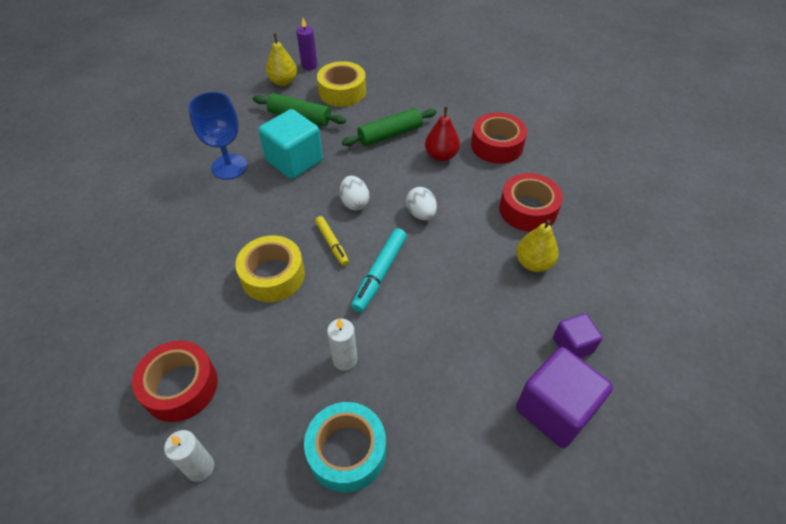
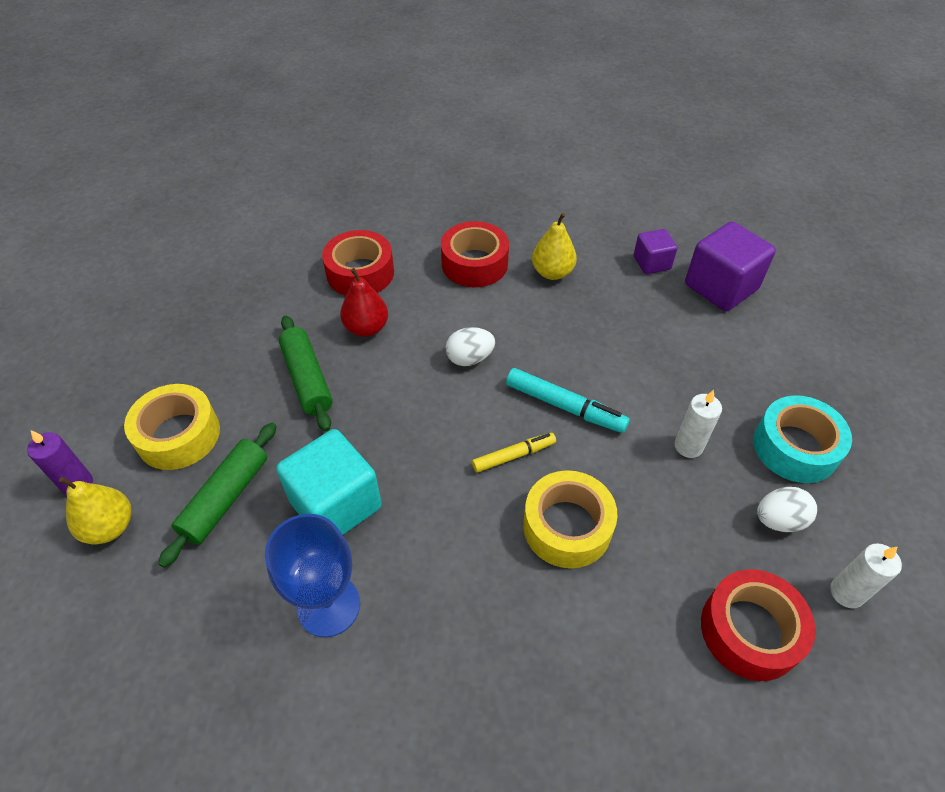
camera: 85 degrees left, 0 degrees up
white egg [340,176,369,210] -> white egg moved to [757,487,817,532]

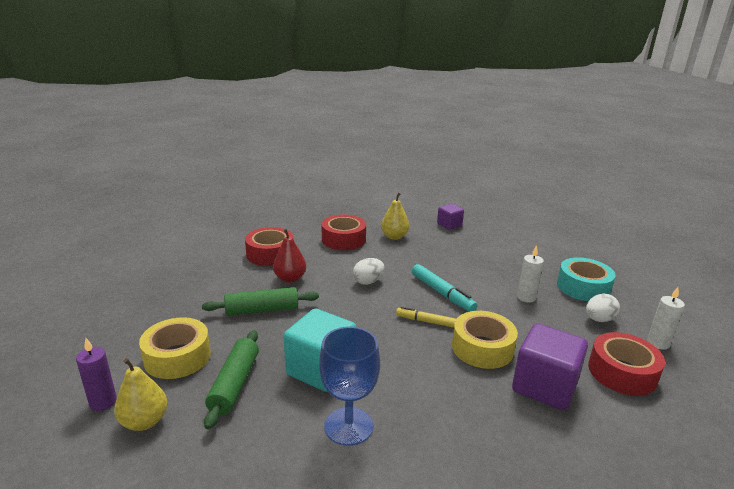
camera: 20 degrees left, 25 degrees down
green rolling pin [279,315,333,432] -> green rolling pin turned 60 degrees counterclockwise [202,287,319,316]
yellow marker [472,433,556,472] -> yellow marker turned 120 degrees counterclockwise [396,306,456,328]
turquoise marker [506,368,630,433] -> turquoise marker turned 45 degrees clockwise [412,264,477,312]
purple cube [685,221,776,311] -> purple cube moved to [512,324,588,410]

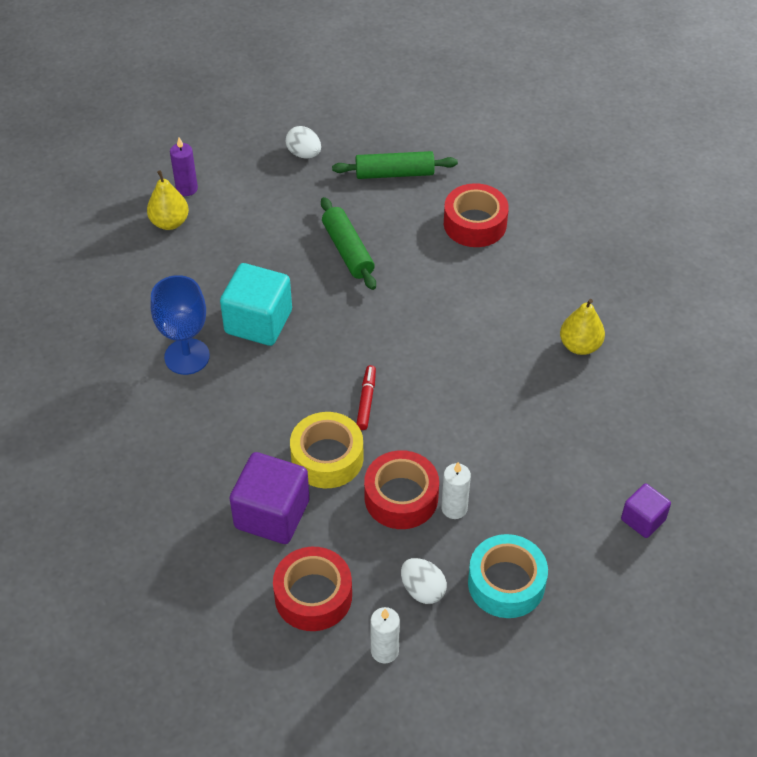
camera: 80 degrees right, 25 degrees up
yellow tape [139,317,211,379] -> none
green rolling pin [204,330,259,430] -> green rolling pin moved to [332,151,458,179]
red pear [273,229,306,283] -> none
red tape [322,214,366,250] -> red tape moved to [364,450,439,529]
white egg [353,258,384,285] -> white egg moved to [286,126,321,159]
yellow marker [396,306,456,328] -> red marker [356,365,376,430]
turquoise marker [412,264,477,312] -> none
purple cube [437,204,464,230] -> purple cube moved to [621,484,671,538]

